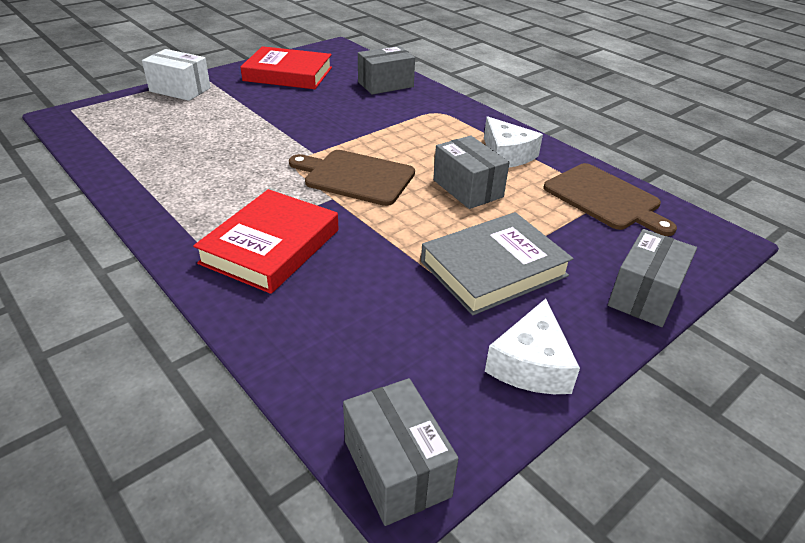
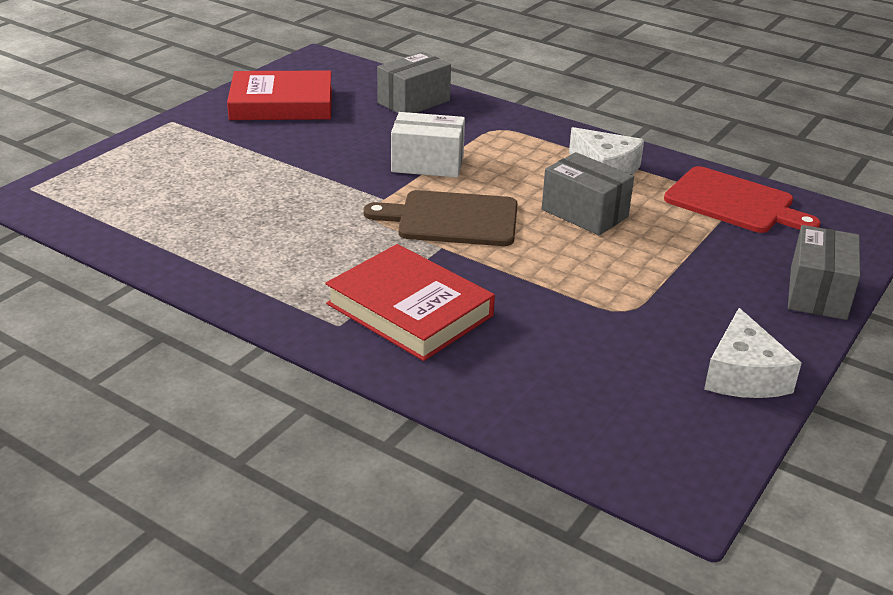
camera: 15 degrees left, 5 degrees down
white box [142,49,211,101] -> white box moved to [391,112,465,178]
red book [193,189,339,294] -> red book turned 60 degrees counterclockwise [325,244,495,361]
grey box [343,378,459,526] -> none
grey book [421,212,573,315] -> none
brown cutting board [543,163,677,236] -> red cutting board [664,166,821,233]

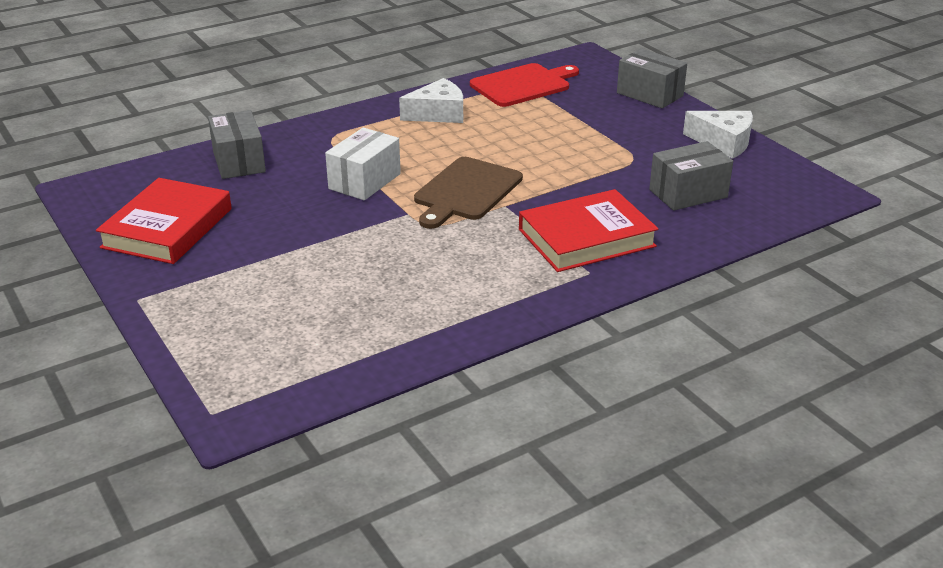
camera: 65 degrees left, 0 degrees up
grey box [542,152,634,235] -> grey box moved to [649,141,733,211]

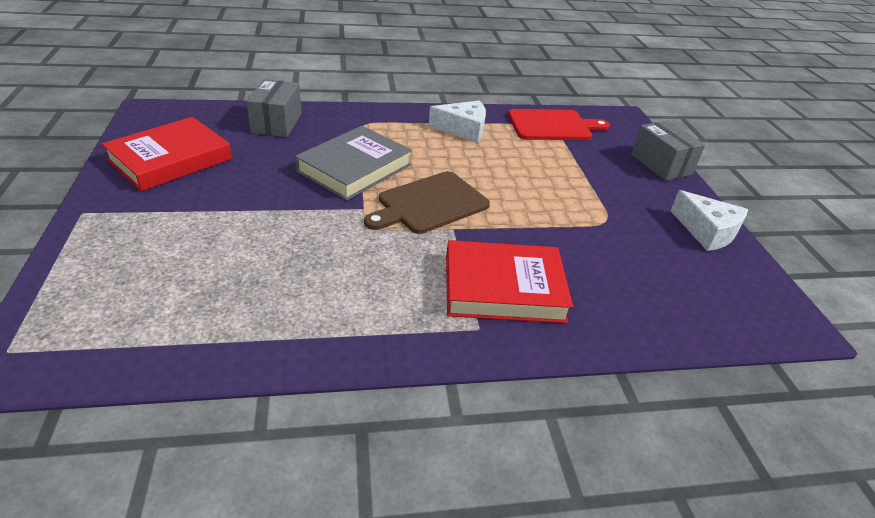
camera: 20 degrees right, 5 degrees up
white box [325,128,401,200] -> grey book [295,126,412,200]
grey box [649,141,733,211] -> none

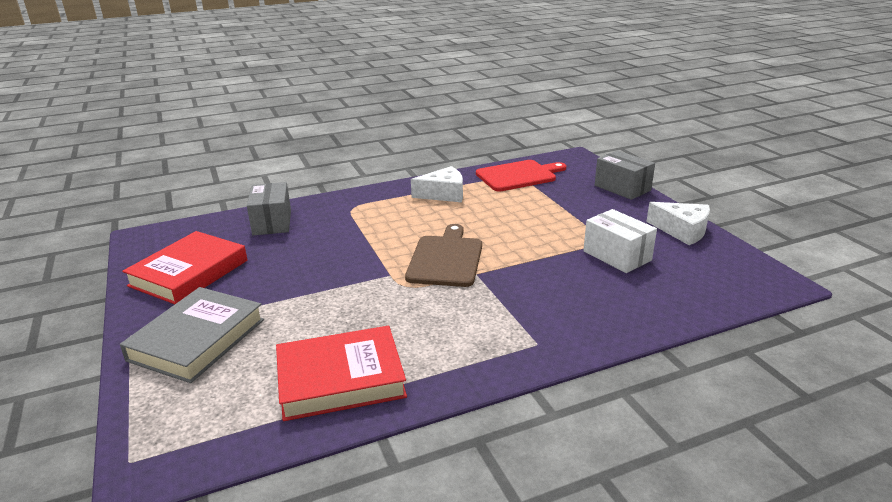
camera: 10 degrees left, 10 degrees down
grey book [295,126,412,200] -> grey book moved to [120,287,264,383]
brown cutting board [364,171,490,234] -> brown cutting board turned 150 degrees clockwise [405,224,482,287]
red book [446,240,573,323] -> red book moved to [276,326,407,421]
none -> white box [583,209,657,273]

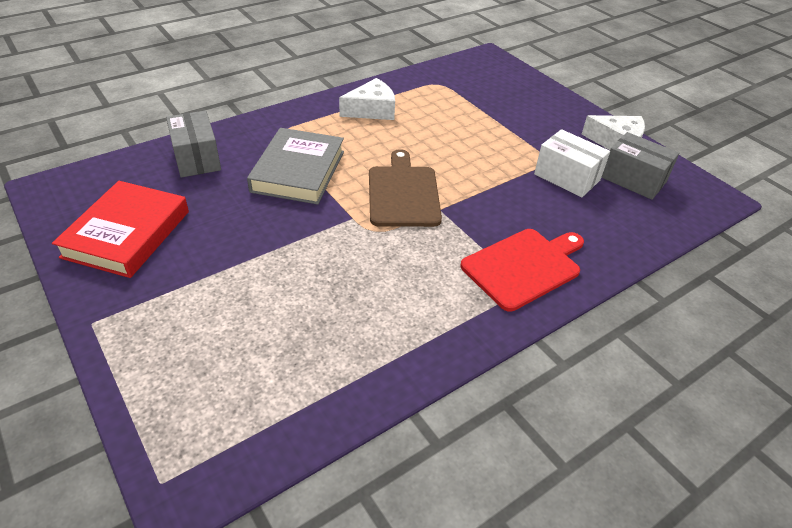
camera: 15 degrees left, 15 degrees up
grey book [120,287,264,383] -> grey book moved to [247,128,344,204]
red book [276,326,407,421] -> none
red cutting board [476,160,566,192] -> red cutting board moved to [460,229,584,312]
grey box [595,150,655,200] -> grey box moved to [601,132,679,200]

